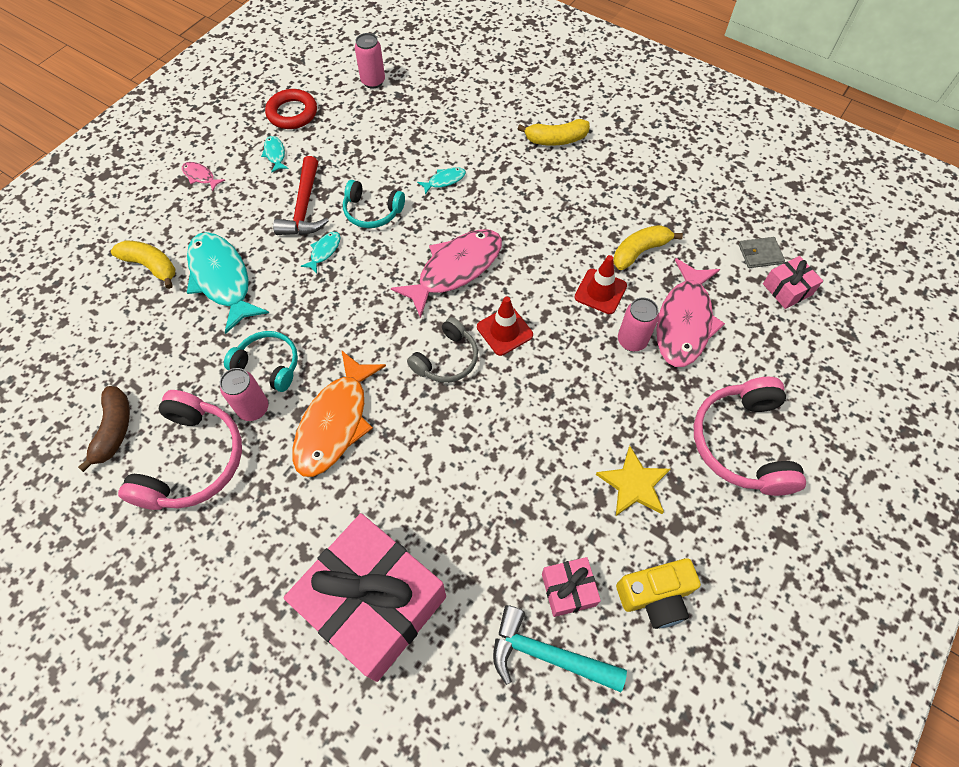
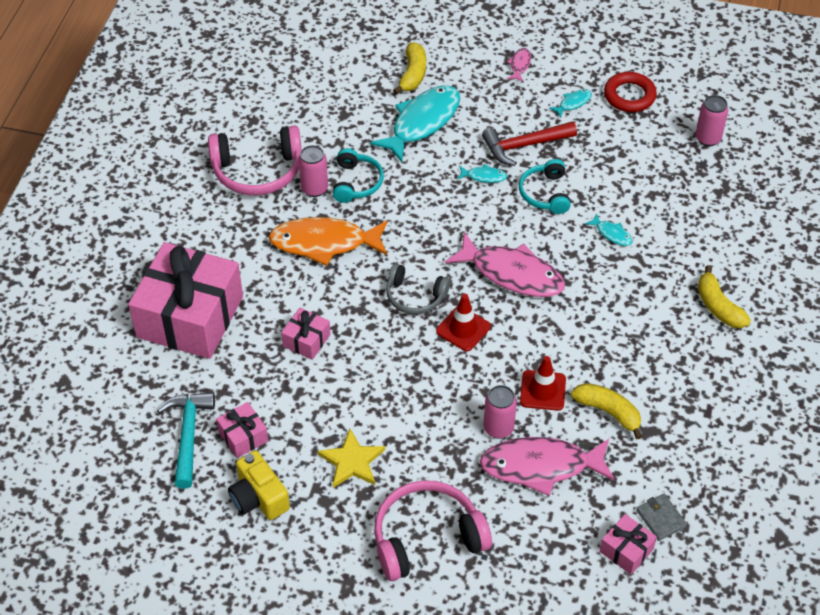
camera: 70 degrees right, 10 degrees down
brown banana [78,386,130,472] -> none
none -> pink gift [281,308,331,360]

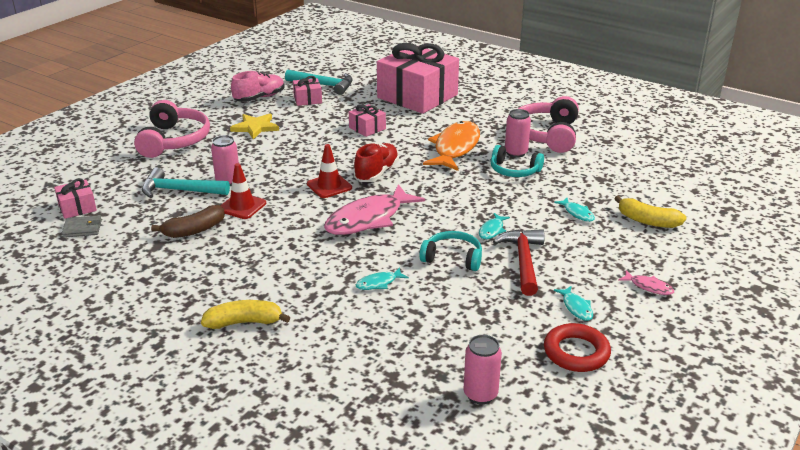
camera: 110 degrees right, 20 degrees down
yellow camera [228,450,290,520] -> pink shoe [231,71,285,102]
turquoise fish [370,85,460,162] -> turquoise fish [554,198,595,222], size x0.43
grey headphones [386,263,450,314] -> red shoe [354,143,399,182]
pink fish [480,437,615,496] -> turquoise hammer [142,167,230,198]
yellow banana [571,383,643,439] -> brown banana [151,205,225,238]

